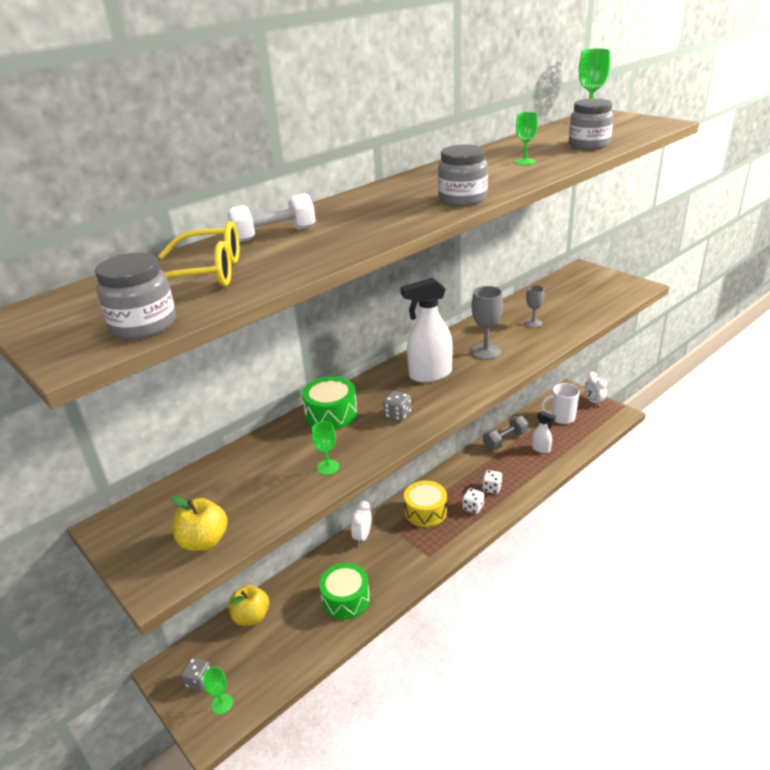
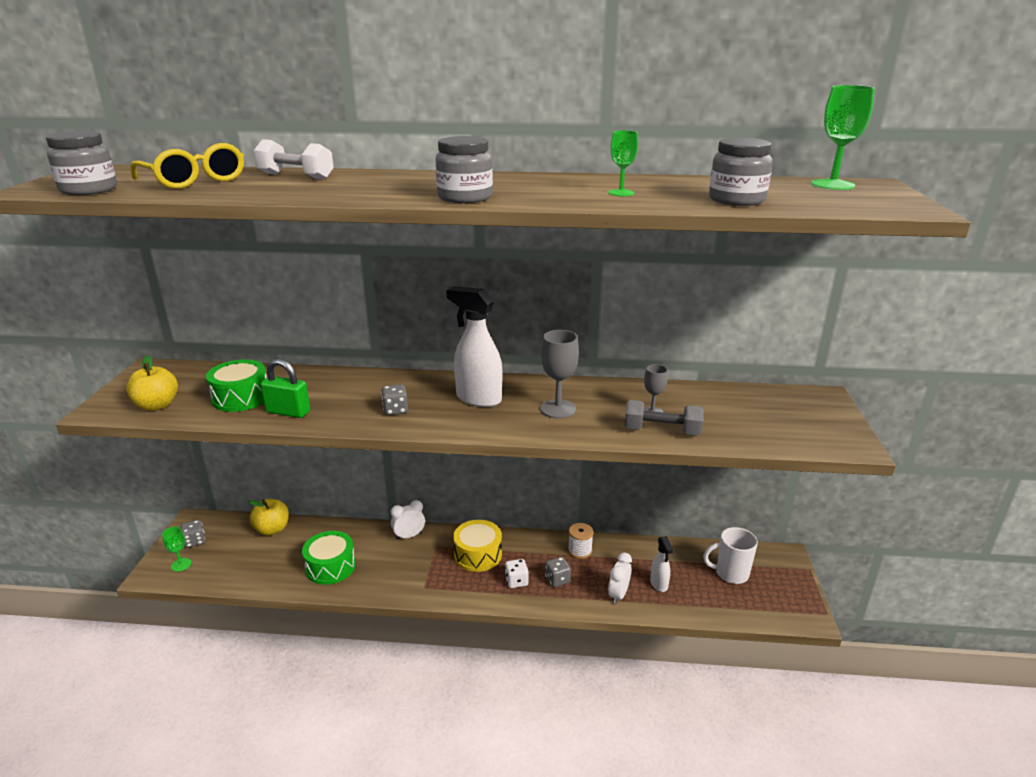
camera: 45 degrees right, 5 degrees down
green drum [302,377,358,430] -> green drum moved to [206,359,267,412]
green goblet [312,421,339,475] -> green padlock [260,359,310,418]
white dice [482,470,502,494] -> grey dice [545,557,571,587]
grey dumbbell [483,416,528,450] -> grey dumbbell moved to [625,400,703,435]
white mug [541,383,580,424] -> white mug turned 45 degrees counterclockwise [703,527,758,584]
white clock [584,372,607,407] -> white clock moved to [608,552,632,604]
none -> white spool [568,523,593,559]

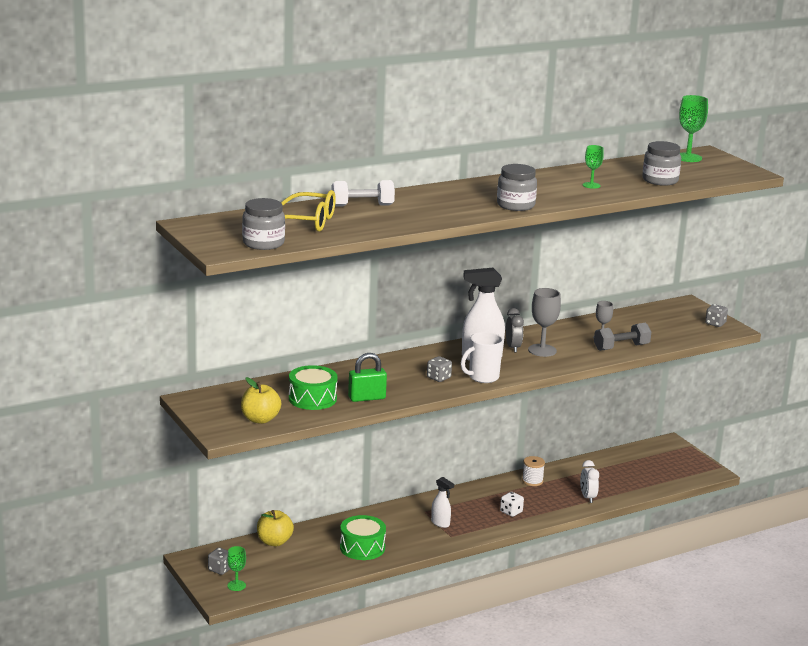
camera: 35 degrees left, 5 degrees down
white clock [390,500,425,540] -> none
yellow drum [453,520,502,572] -> none
grey dice [545,557,571,587] -> grey dice moved to [705,304,728,327]
white spray bottle [650,536,674,592] -> white spray bottle moved to [431,477,454,528]
white mug [703,527,758,584] -> white mug moved to [461,332,503,383]
none -> grey clock [506,308,524,352]

